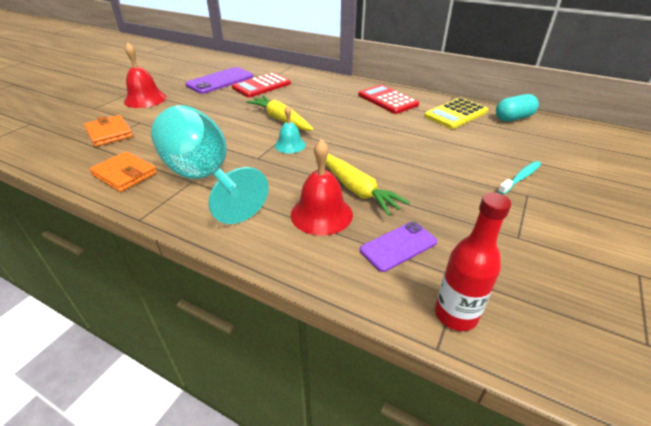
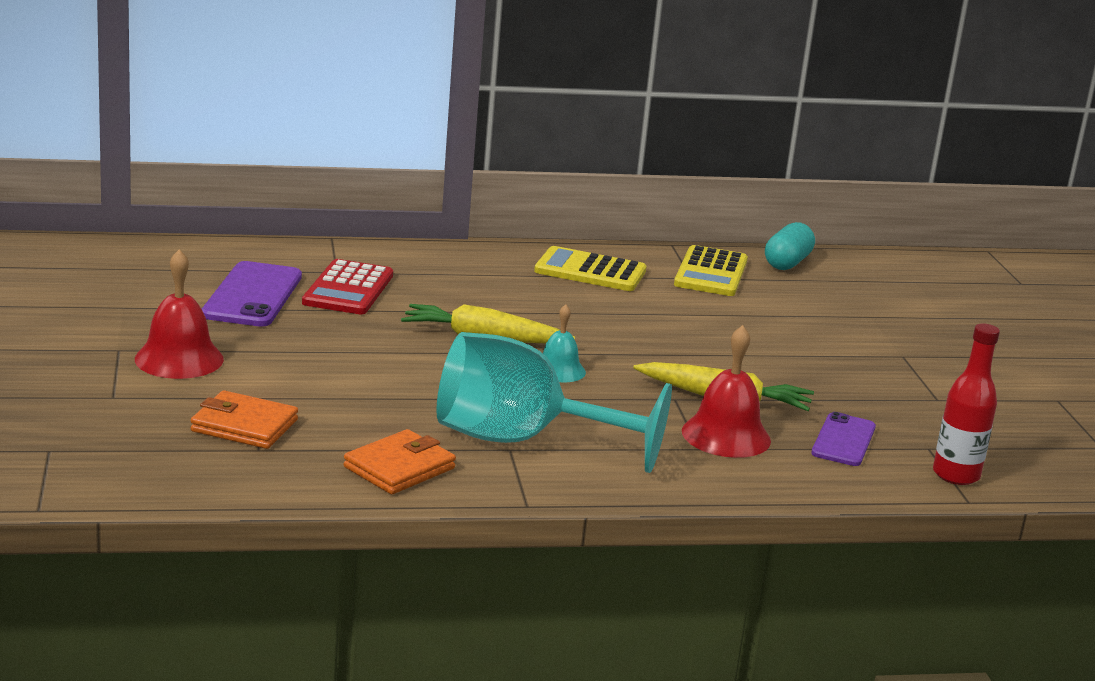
camera: 40 degrees left, 15 degrees down
orange wallet [90,151,157,192] -> orange wallet turned 45 degrees counterclockwise [343,429,456,494]
red calculator [358,85,419,114] -> yellow calculator [534,246,646,291]
turquoise toothbrush [498,161,541,195] -> none

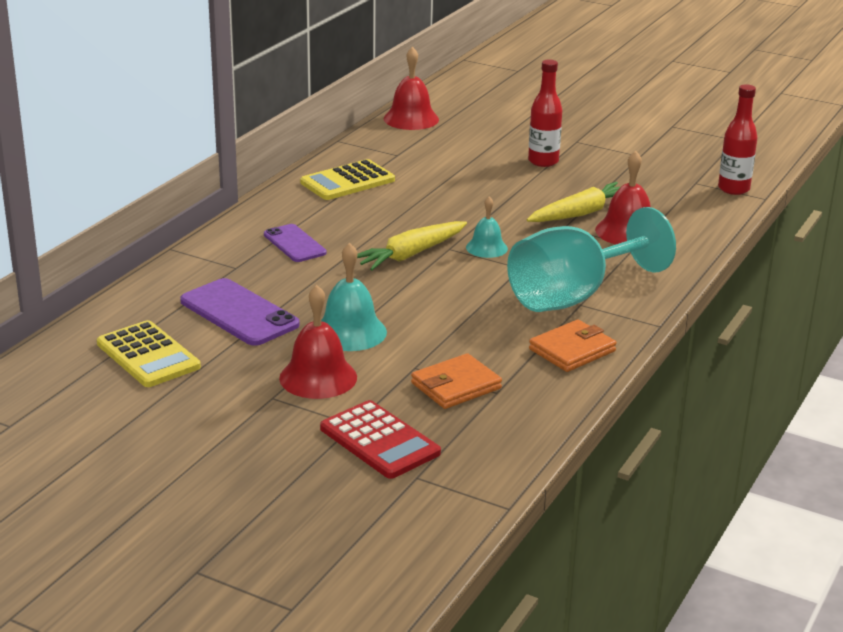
camera: 50 degrees left, 5 degrees up
red calculator [302,259,393,314] -> red calculator moved to [320,400,441,479]
orange wallet [343,429,456,494] -> orange wallet turned 60 degrees clockwise [529,320,617,372]
yellow calculator [674,245,748,296] -> yellow calculator moved to [97,320,201,387]
turquoise capsule [765,222,815,270] -> red bell [383,47,439,130]
purple phone [811,412,876,466] -> purple phone moved to [264,224,327,262]
none -> turquoise bell [321,243,387,351]
none -> red bottle [528,60,562,167]

